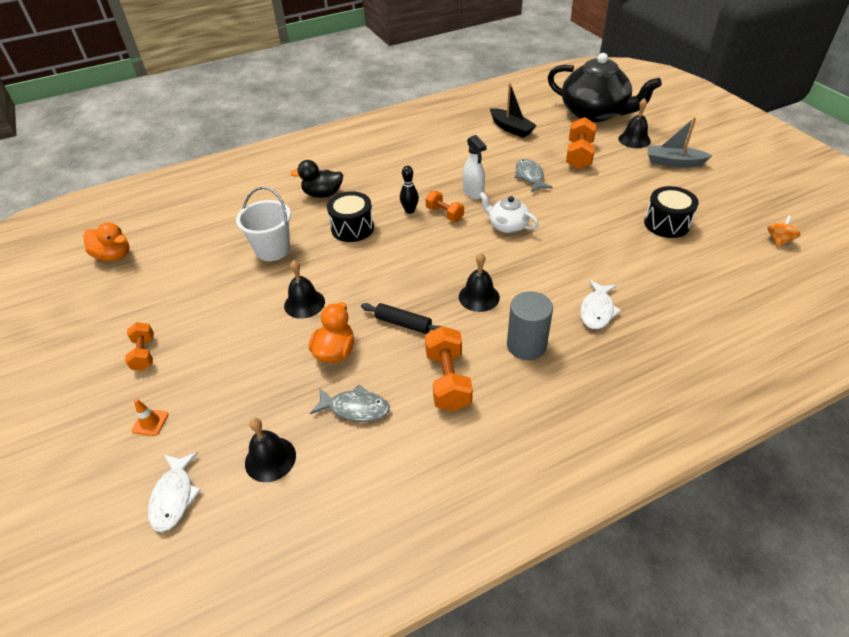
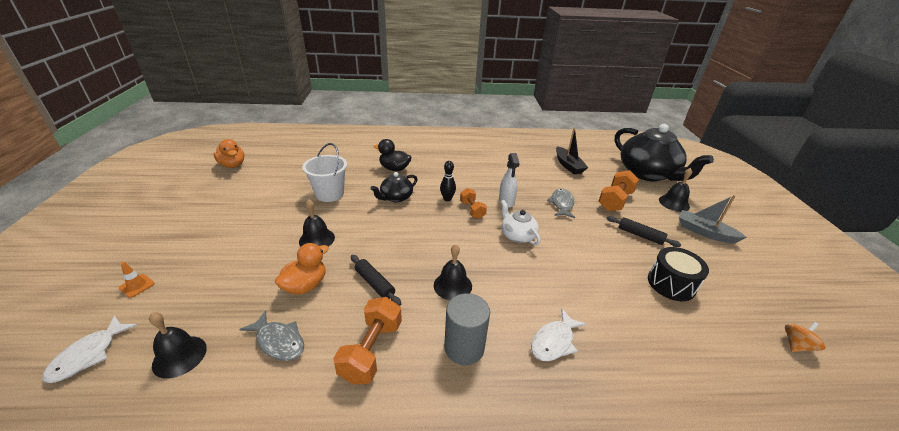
camera: 20 degrees right, 10 degrees down
orange dumbbell [125,322,154,371] -> none
black drum [327,191,374,242] -> black teapot [370,172,418,203]
none -> black rolling pin [606,216,681,247]

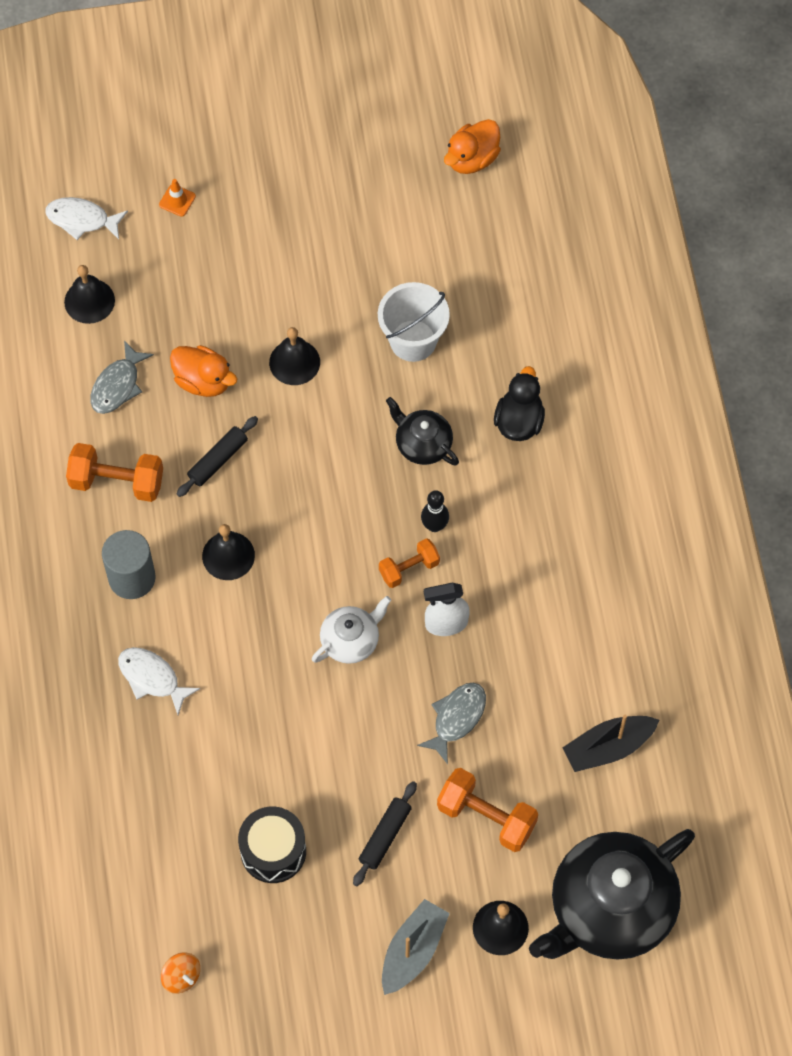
camera: 85 degrees right, 30 degrees up
grey fish [547,189,575,218] -> grey fish turned 60 degrees counterclockwise [417,683,486,764]

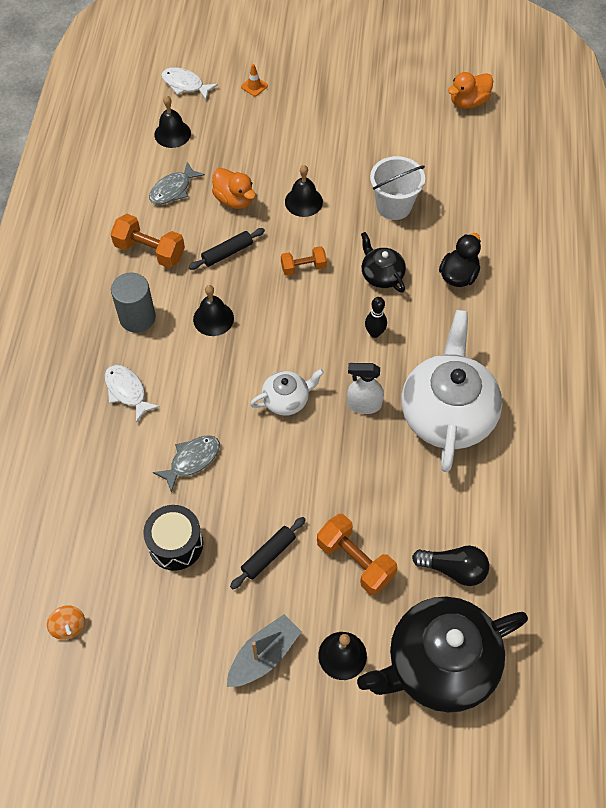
camera: 15 degrees right, 5 degrees down
orange dumbbell [379,538,440,588] -> orange dumbbell moved to [281,246,327,276]
grey fish [417,683,486,764] -> grey fish moved to [153,435,220,493]
black boat [562,715,659,772] -> none
none -> white teapot [401,310,502,472]
none -> black light bulb [412,546,489,586]

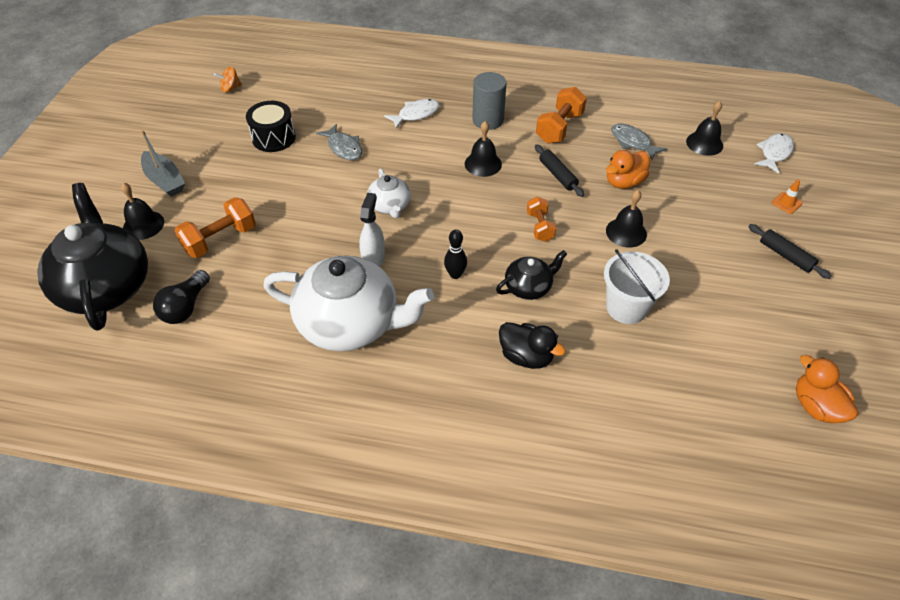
camera: 95 degrees right, 10 degrees down
black rolling pin [230,517,306,589] -> black rolling pin moved to [748,224,832,279]

